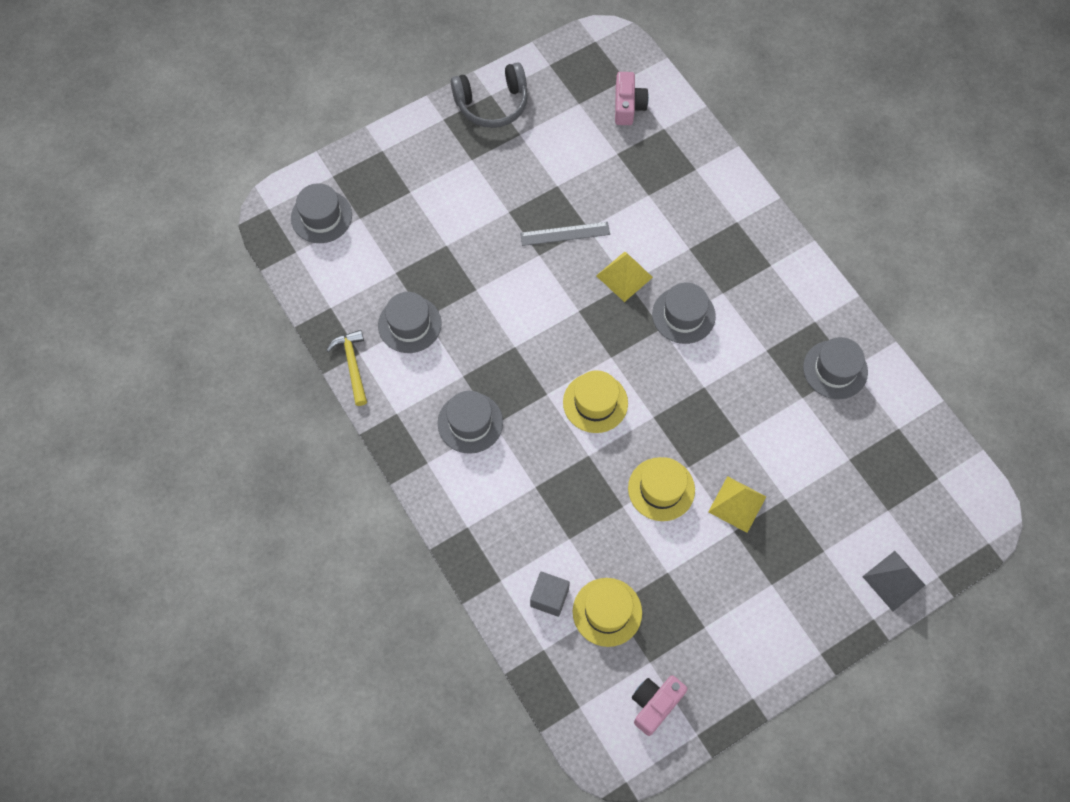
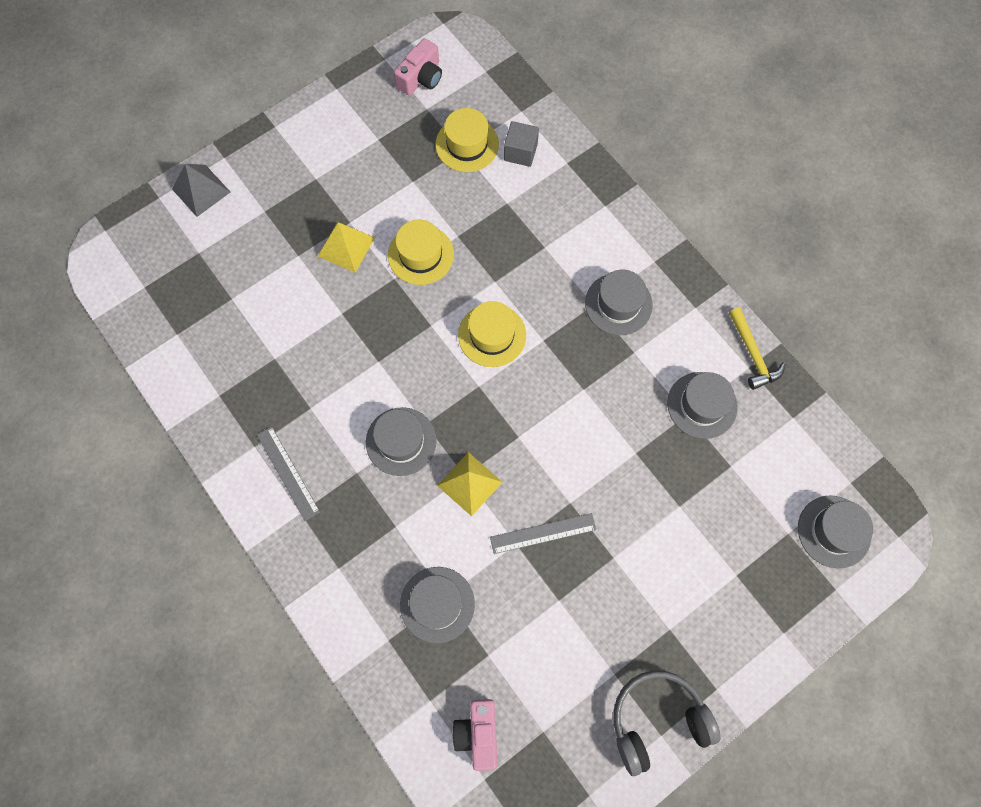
camera: 175 degrees right, 5 degrees up
grey hat [803,337,868,399] -> grey hat moved to [400,567,475,643]
none -> grey ruler [257,426,320,521]

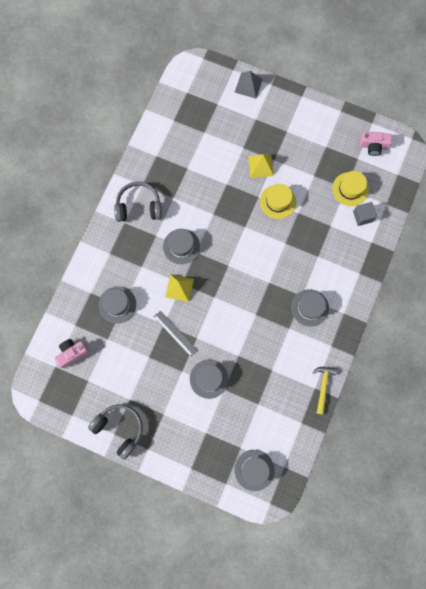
camera: 60 degrees right, 5 degrees up
grey ruler [257,426,320,521] -> grey headphones [114,181,162,222]
yellow hat [458,301,526,367] -> none
grey hat [667,372,738,439] -> grey hat moved to [190,360,228,399]
yellow hammer [729,307,786,390] -> yellow hammer turned 150 degrees clockwise [312,367,337,415]

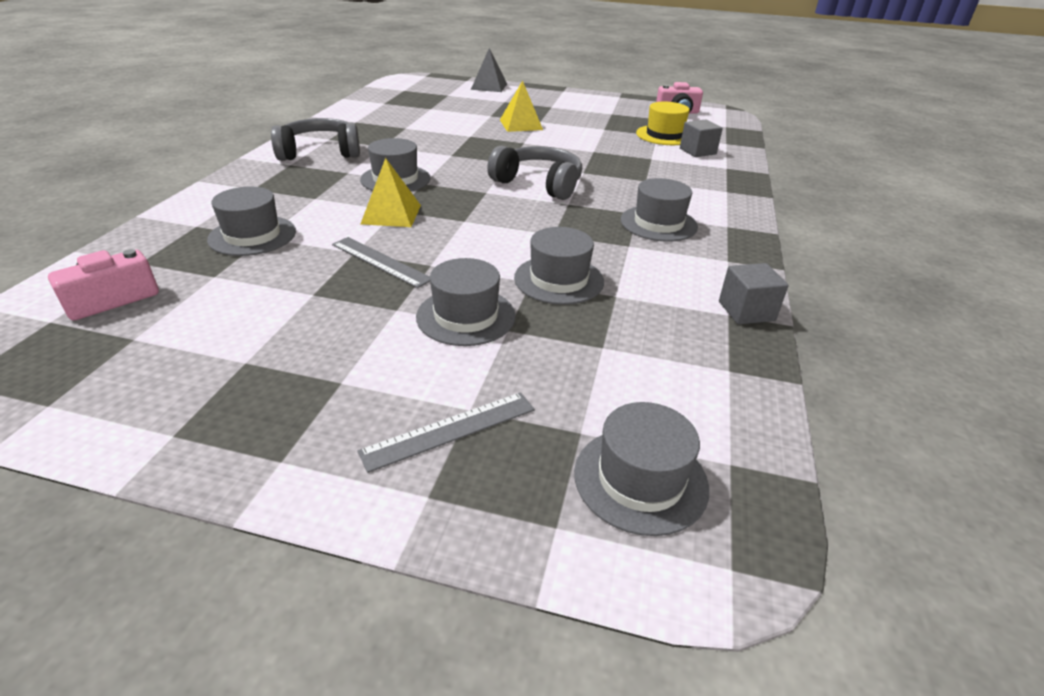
camera: 10 degrees left, 40 degrees down
grey headphones [88,404,143,460] -> grey headphones moved to [487,145,582,200]
yellow hat [260,184,296,219] -> none
yellow hammer [312,367,337,415] -> grey cube [719,263,788,324]
none -> grey ruler [357,392,535,473]
none -> grey hat [514,227,604,305]

